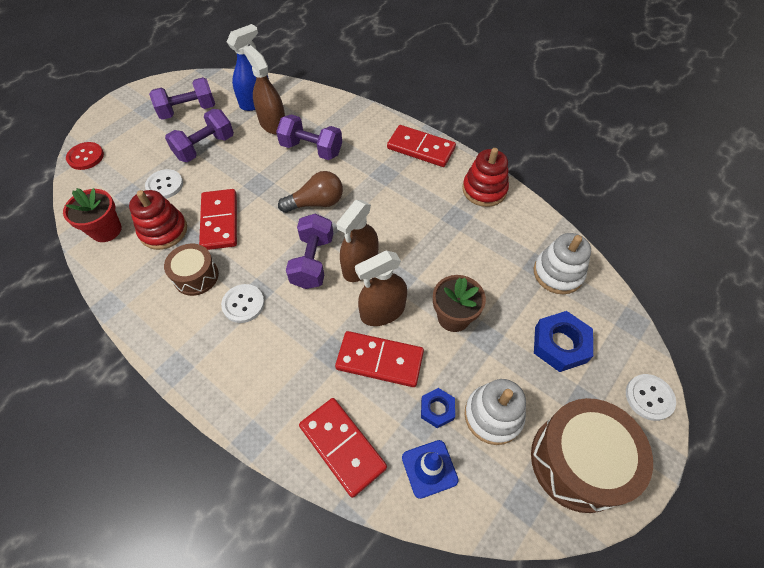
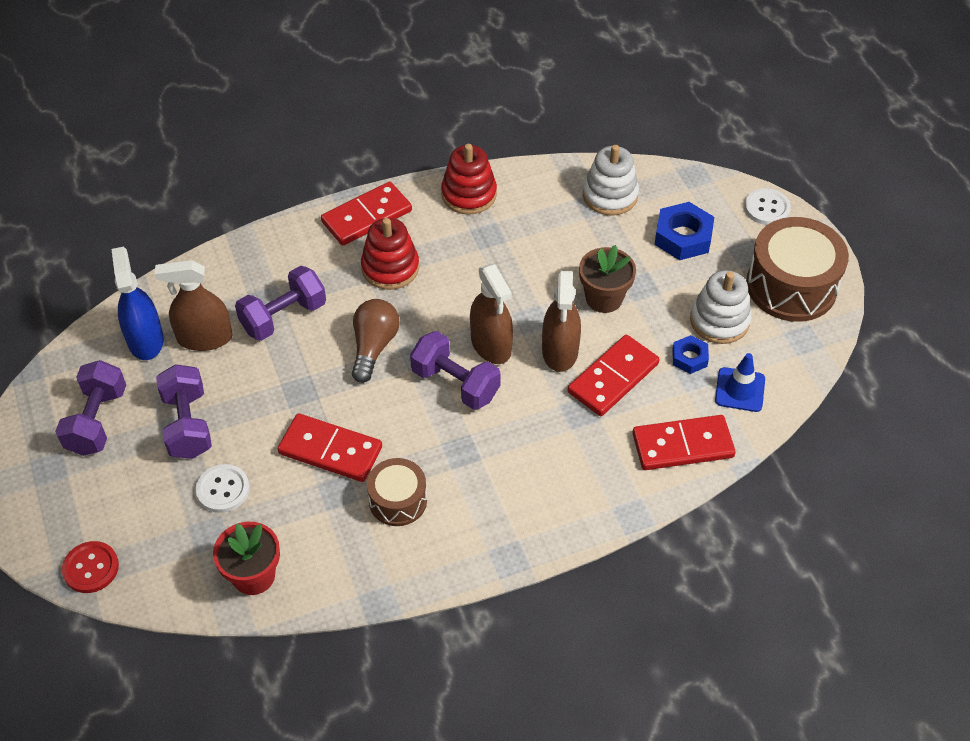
camera: 60 degrees left, 5 degrees down
red stacking toy [129,190,187,250] -> red stacking toy moved to [361,218,419,290]
white button [221,284,265,323] -> none

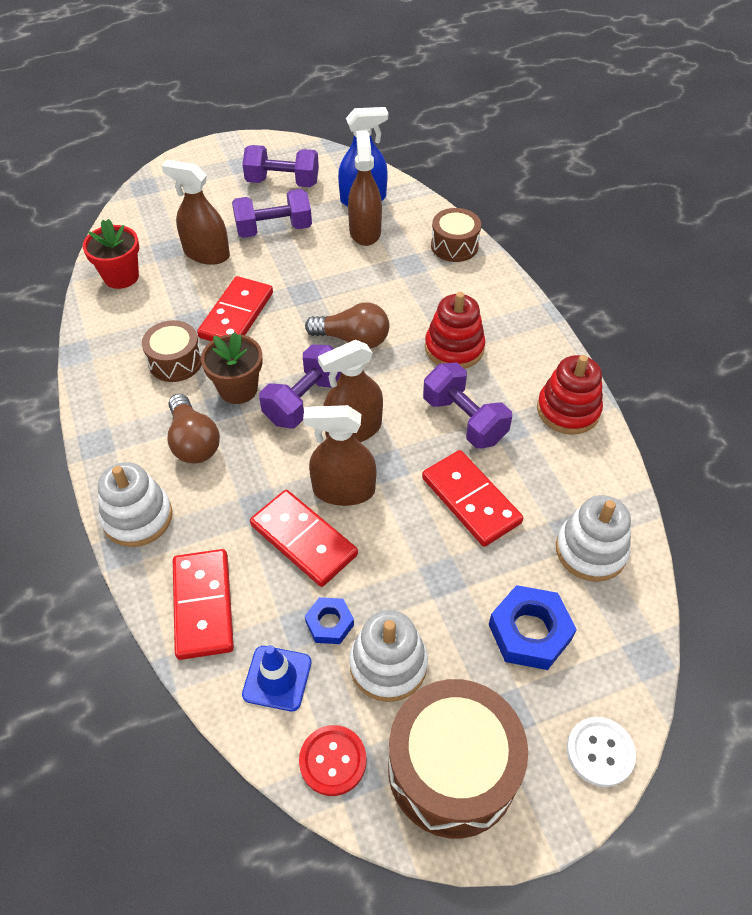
camera: 90 degrees right, 0 degrees up
red button [62,541,119,593] -> red button moved to [299,725,366,796]
white button [196,464,250,513] -> brown spray bottle [162,160,230,265]
purple dumbbell [235,266,326,341] -> purple dumbbell moved to [423,362,512,449]
red domino [321,181,412,246] -> red domino moved to [422,450,523,547]
brown flower pot [579,245,636,313] -> brown flower pot moved to [201,332,263,404]
none -> white stacking toy [98,462,172,547]
none -> brown light bulb [167,394,220,464]
none -> brown drum [431,208,481,262]

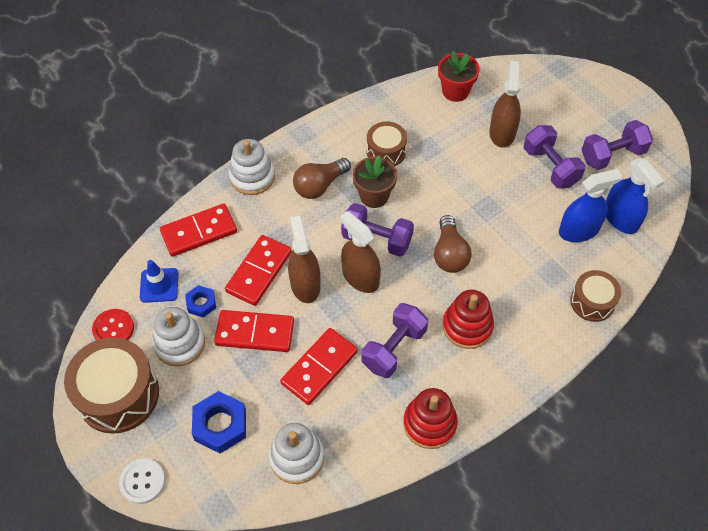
camera: 75 degrees right, 5 degrees up
red domino [197,276,273,341] -> red domino moved to [214,310,294,352]
purple dumbbell [242,145,319,187] -> purple dumbbell turned 75 degrees clockwise [581,120,653,170]
brown spray bottle [348,131,382,246] -> blue spray bottle [559,169,622,242]

